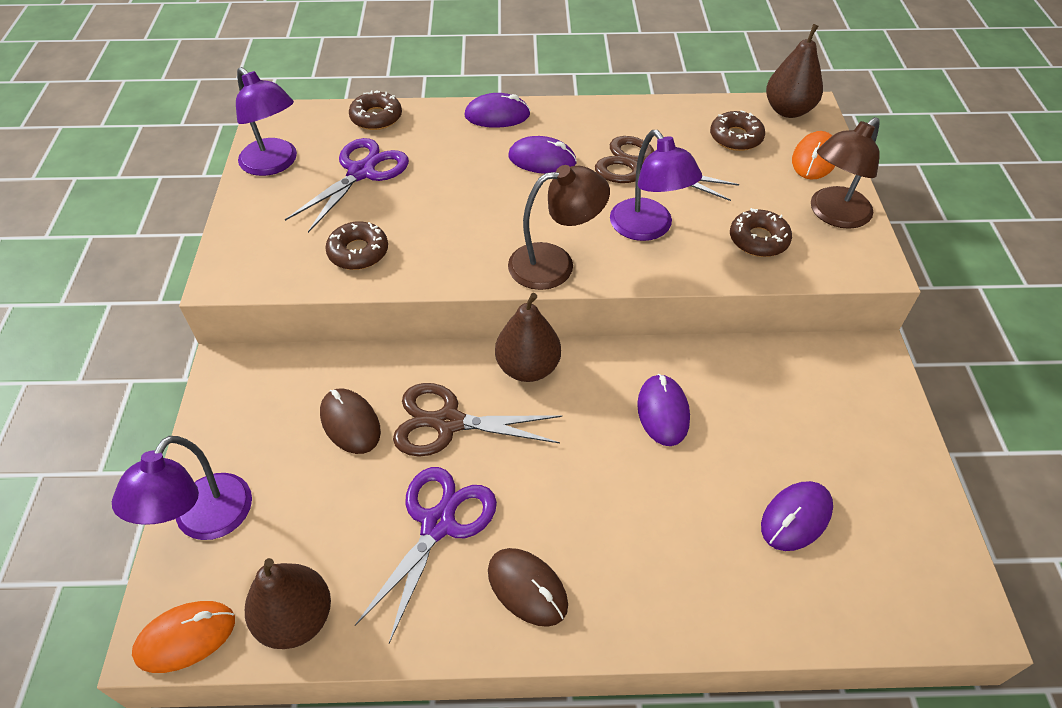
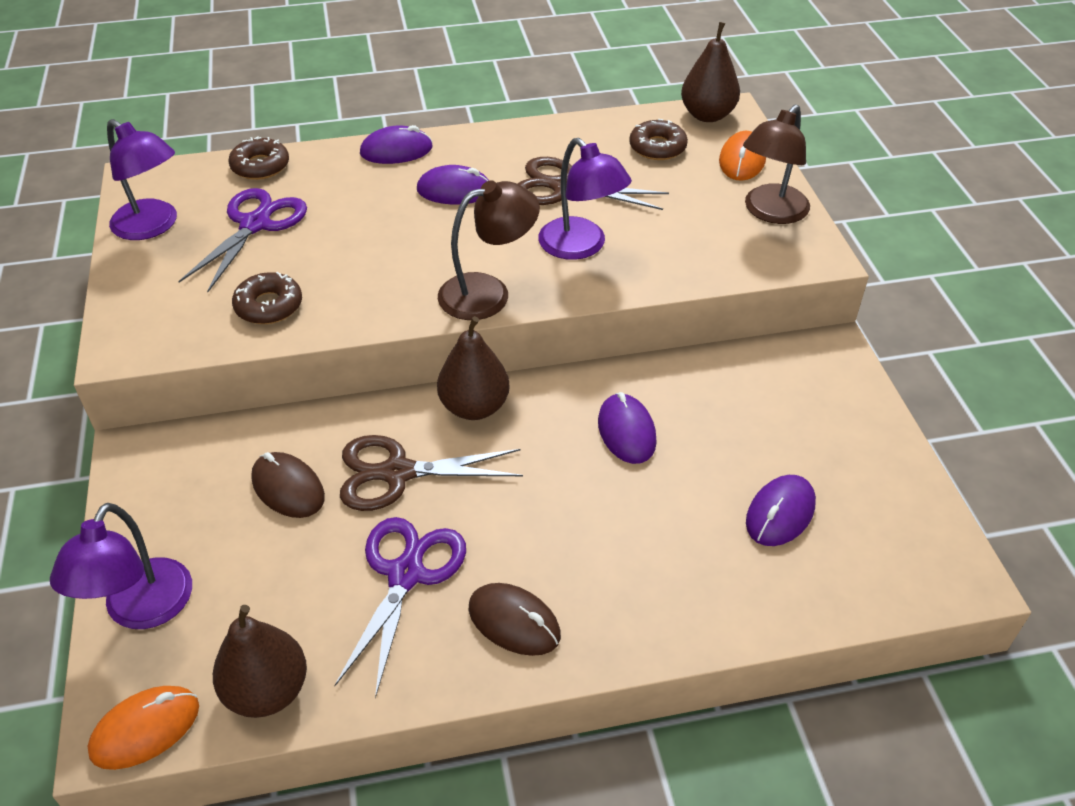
camera: 10 degrees left, 5 degrees down
brown donut [730,208,792,257] -> none

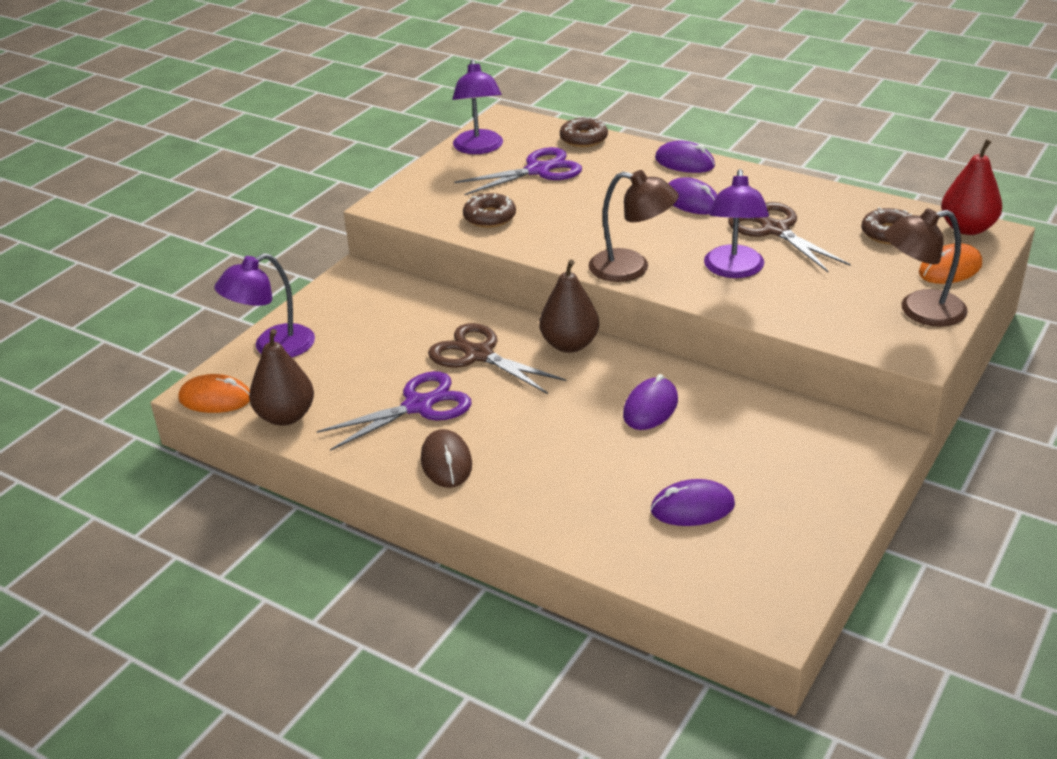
camera: 45 degrees right, 10 degrees down
brown mouse [251,452,325,518] -> none
brown pear [681,22,740,122] -> red pear [941,139,1002,235]

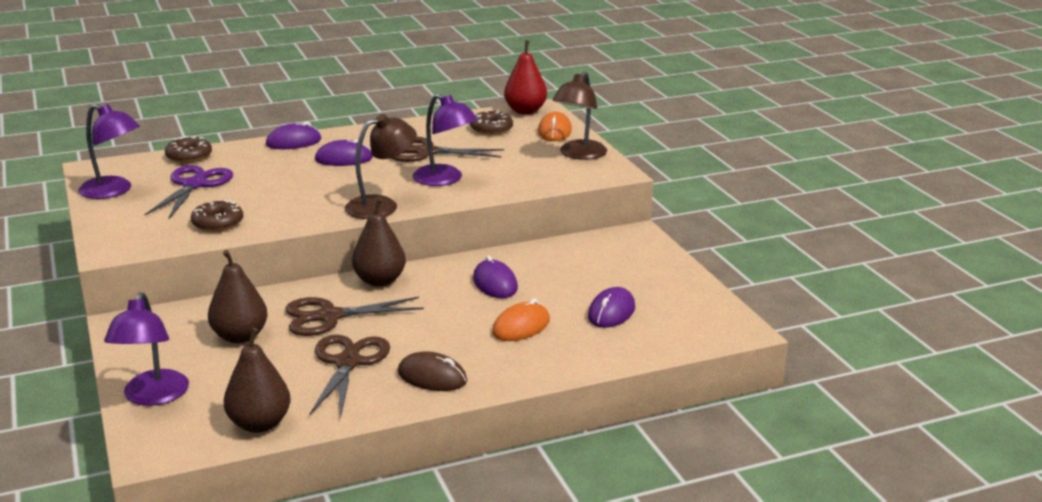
camera: 55 degrees left, 10 degrees down
orange mouse [178,374,250,413] -> orange mouse moved to [492,299,550,341]
purple scissors [317,371,472,451] -> brown scissors [309,335,390,419]
none -> brown pear [208,250,268,343]

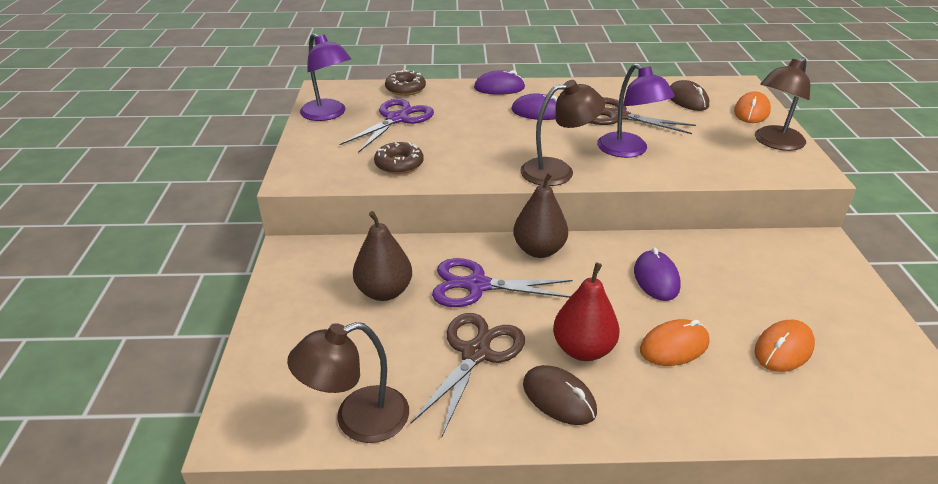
camera: 20 degrees right, 10 degrees up
purple lamp [104,292,189,406] -> none
brown pear [224,328,291,433] -> brown lamp [287,322,409,443]
brown scissors [285,297,424,336] -> purple scissors [432,258,572,307]
brown donut [470,110,513,135] -> brown mouse [670,80,709,111]
red pear [504,40,547,114] -> red pear moved to [553,263,620,361]
purple mouse [588,287,635,328] -> orange mouse [755,320,815,372]

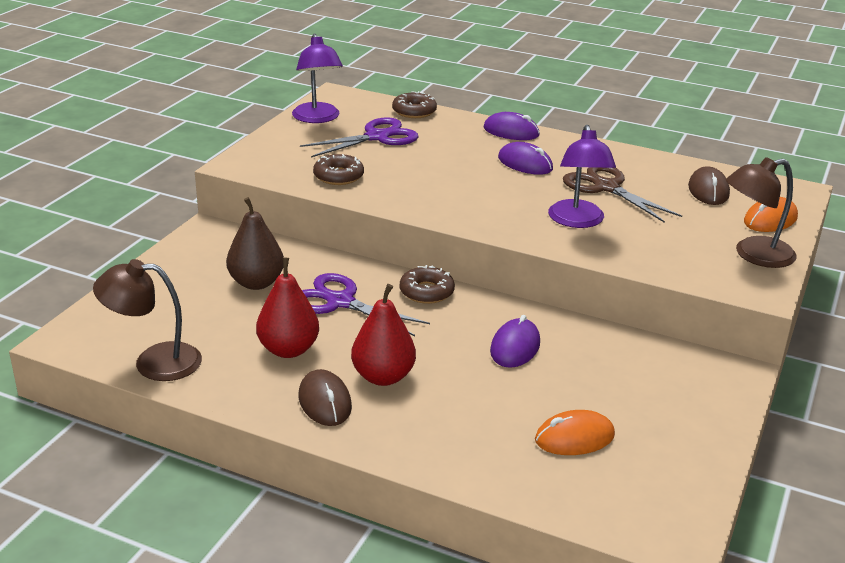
camera: 25 degrees right, 5 degrees down
brown scissors [411,313,525,436] -> red pear [256,258,319,358]
brown pear [513,172,568,258] -> brown donut [400,265,455,304]
brown lamp [520,80,605,186] -> none
orange mouse [640,319,709,366] -> none

